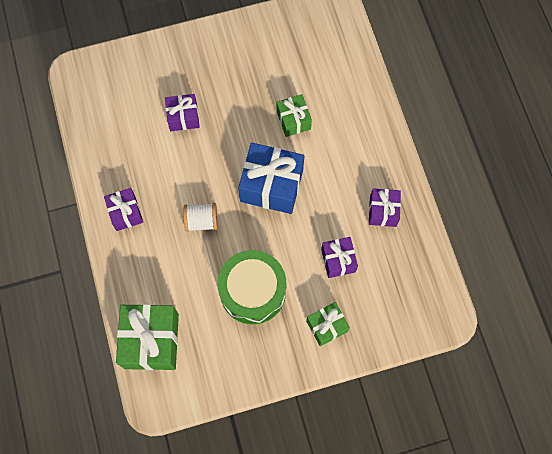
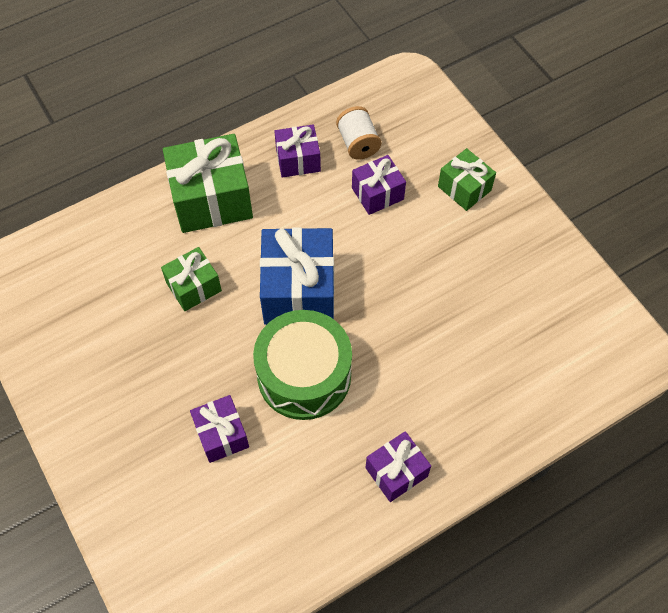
camera: 105 degrees left, 10 degrees down
green gift [116,304,179,370] -> green gift moved to [163,134,253,233]
white spool [183,203,218,232] -> white spool moved to [336,106,381,160]
green drum [218,250,286,324] -> green drum moved to [253,310,352,420]

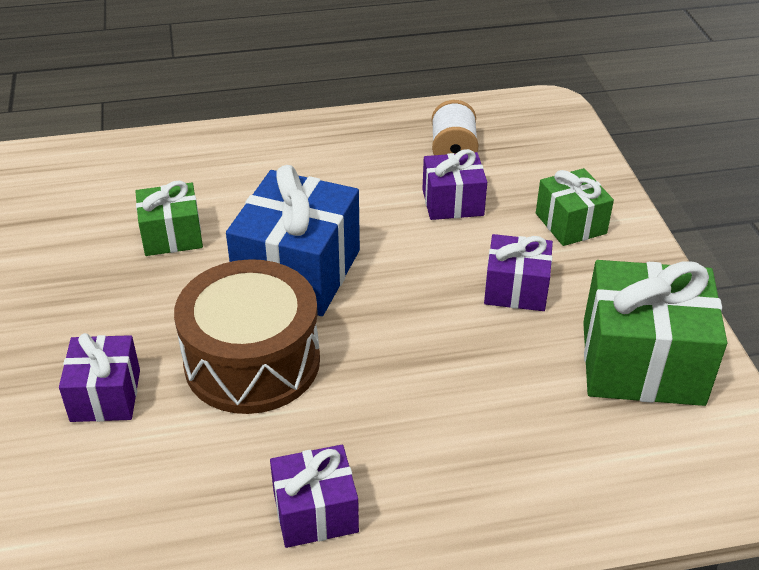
camera: 20 degrees right, 20 degrees down
green gift [163,134,253,233] -> green gift moved to [583,260,727,406]
green drum [253,310,352,420] -> brown drum [174,259,320,414]
purple gift [274,124,321,178] -> purple gift moved to [484,234,553,311]

